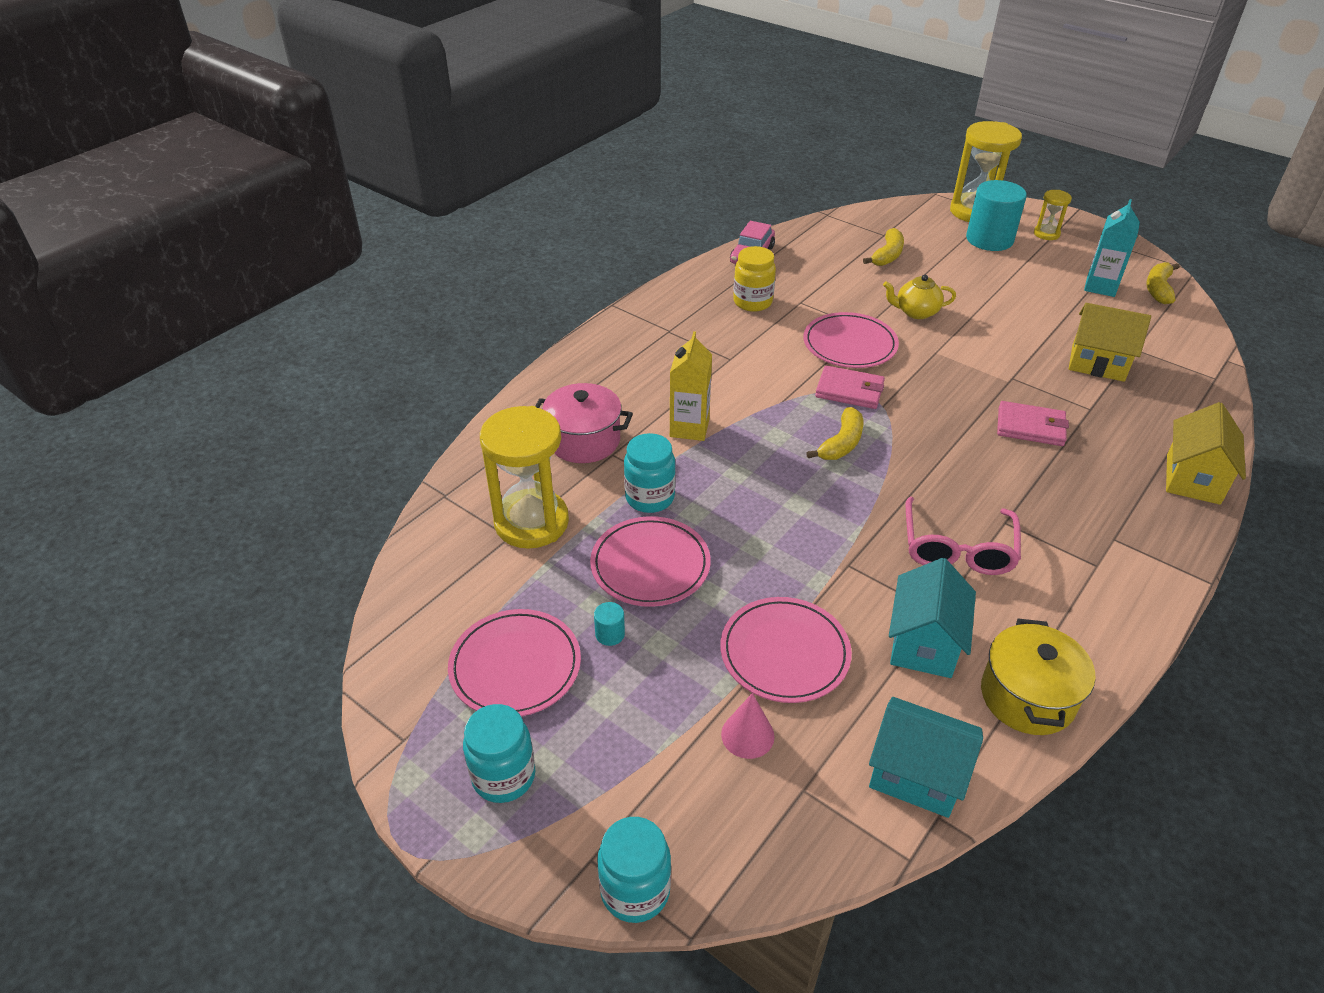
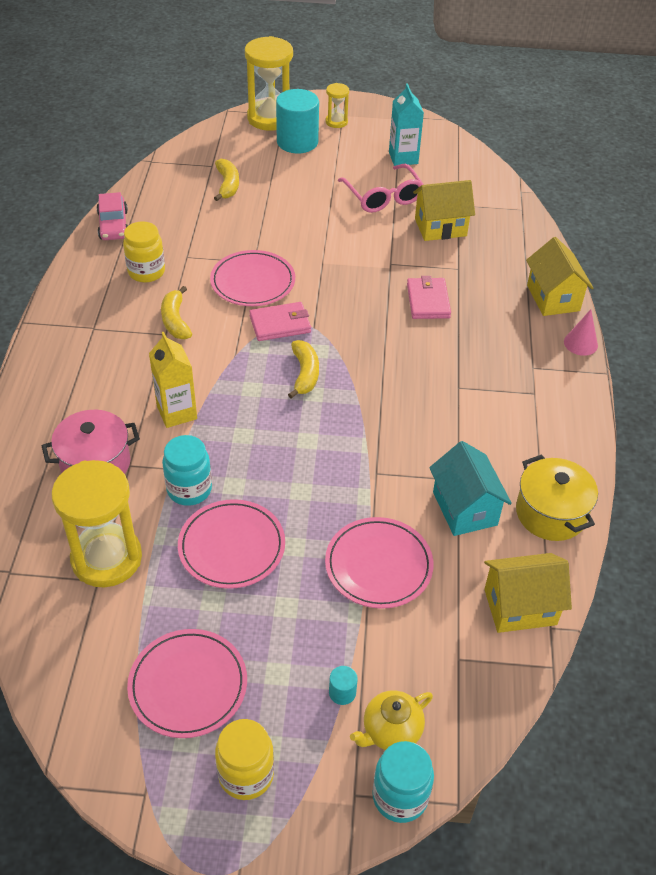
camera: 35 degrees left, 5 degrees up
turquoise jar [463,704,535,803] -> yellow jar [215,719,274,800]
turquoise cylinder [594,602,625,646] -> turquoise cylinder moved to [329,666,358,705]
pink cone [721,693,775,759] -> pink cone moved to [564,309,598,356]
turquoise house [869,697,983,818] -> yellow house [484,553,572,633]
yellow teapot [883,275,956,319] -> yellow teapot moved to [350,690,433,750]
pink glasses [905,497,1021,575] -> pink glasses moved to [338,164,424,213]
pink wallet [997,401,1069,446] -> pink wallet turned 75 degrees counterclockwise [407,276,451,319]
yellow banana [1146,262,1180,304] -> yellow banana moved to [161,286,192,339]

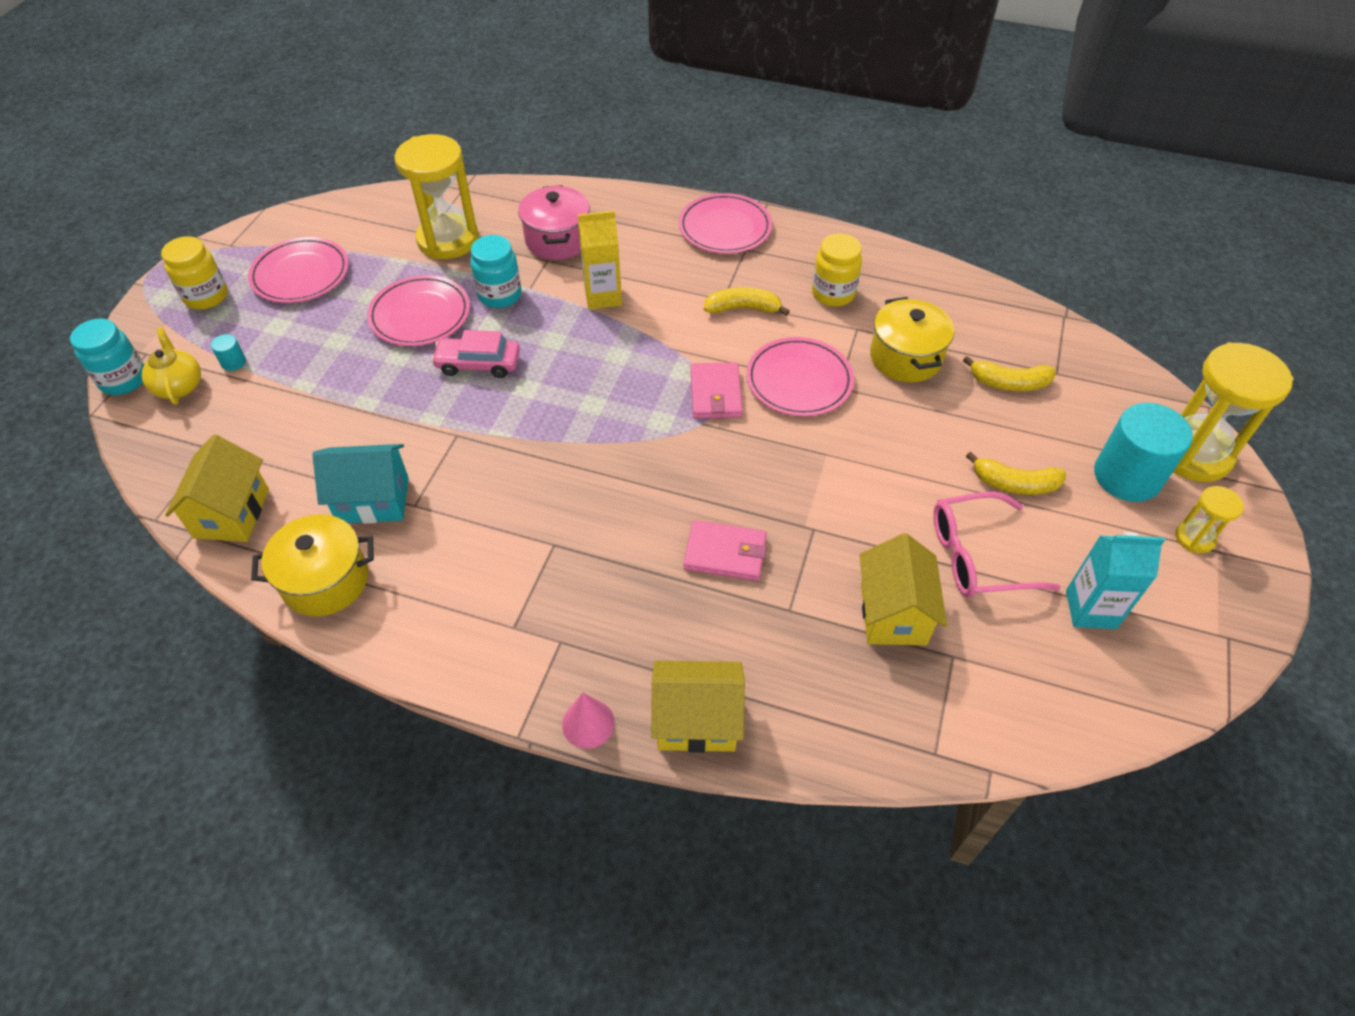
camera: 105 degrees right, 5 degrees up
pink car [97,192,128,240] -> pink car moved to [431,330,520,378]
yellow banana [288,340,319,399] -> yellow banana moved to [966,452,1066,495]
pink plate [325,517,434,609] -> pink plate moved to [679,193,772,254]
none -> yellow pot [870,297,954,382]

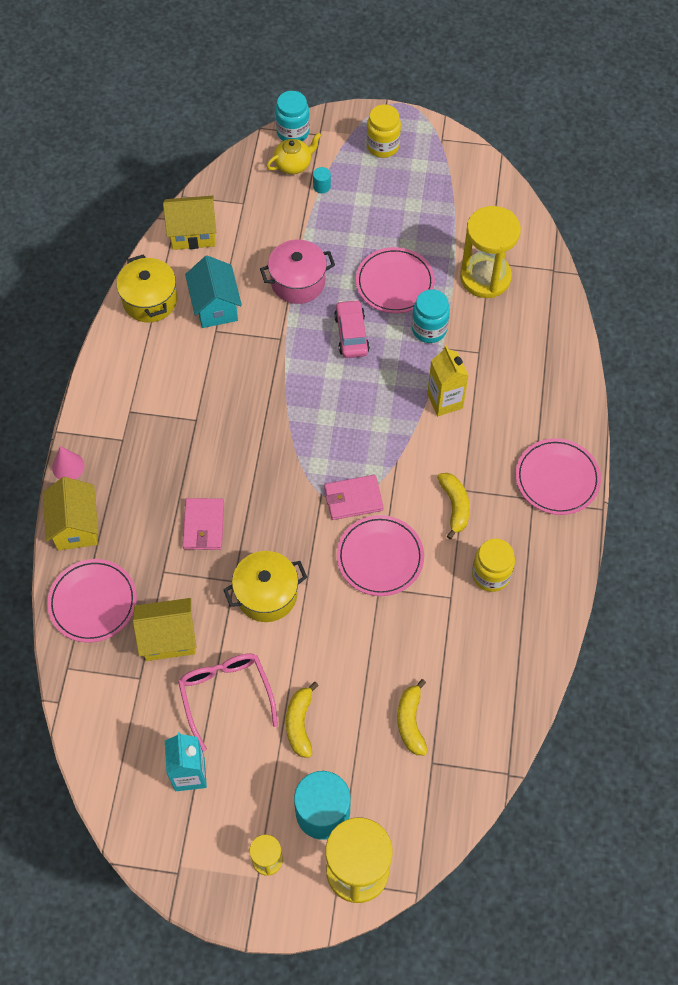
camera: 80 degrees right, 10 degrees up
pink plate [248,237,349,303] -> pink plate moved to [47,559,137,643]
pink pot [518,185,590,260] -> pink pot moved to [260,240,335,304]
yellow pot [870,297,954,382] -> yellow pot moved to [223,551,307,622]

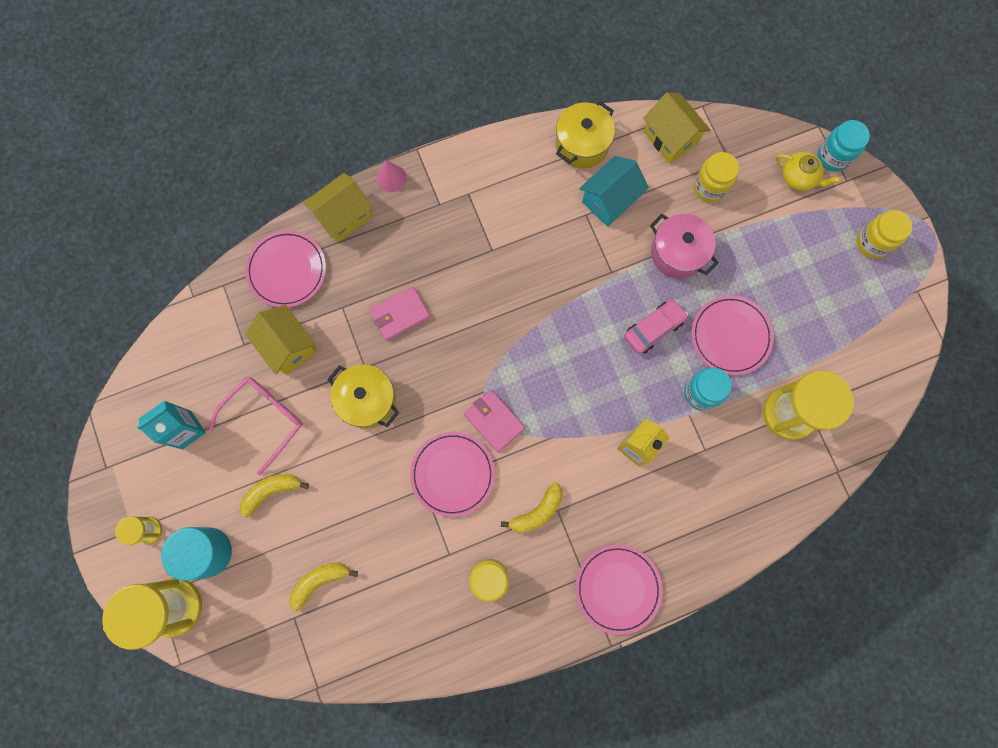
camera: 60 degrees right, 15 degrees up
turquoise cylinder [313,167,331,193] -> none
none -> yellow jar [694,152,739,203]

